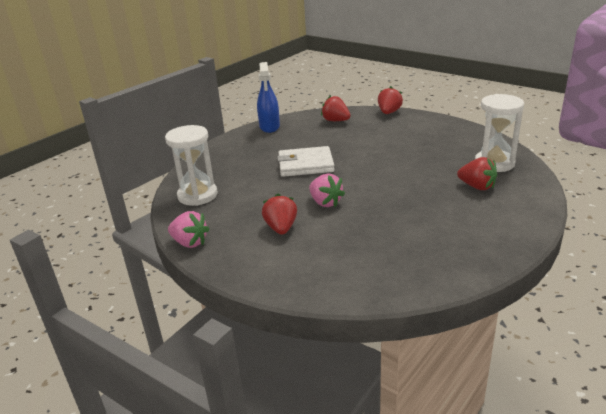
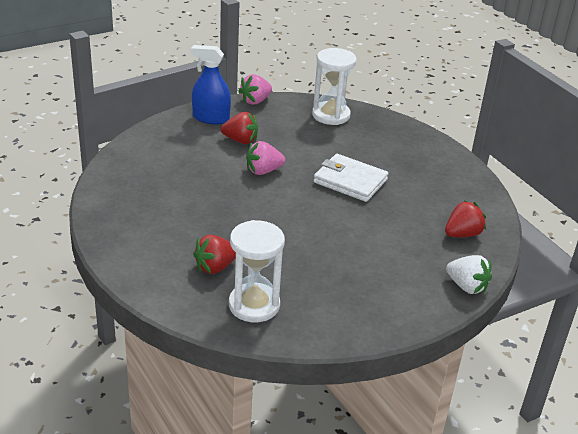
camera: 105 degrees right, 5 degrees up
blue spray bottle [257,62,280,133] -> blue spray bottle moved to [191,45,231,125]
white wallet [277,146,335,177] -> white wallet turned 75 degrees counterclockwise [313,154,388,202]
red strawberry [378,86,403,114] -> white strawberry [446,255,492,294]

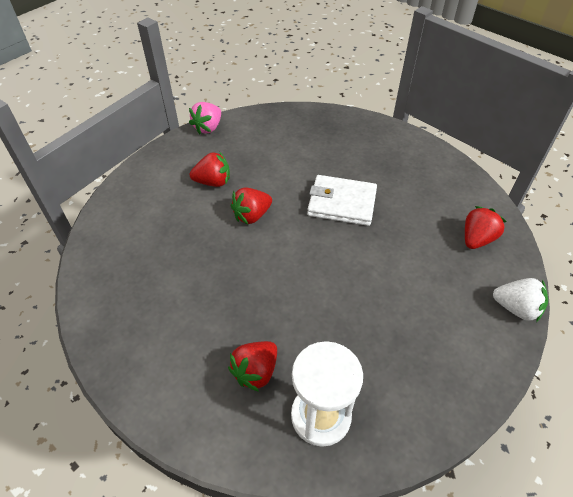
camera: 15 degrees left, 15 degrees up
blue spray bottle [191,45,231,125] -> none
pink strawberry [246,141,285,175] -> red strawberry [231,187,272,224]
white hourglass [312,48,357,125] -> none

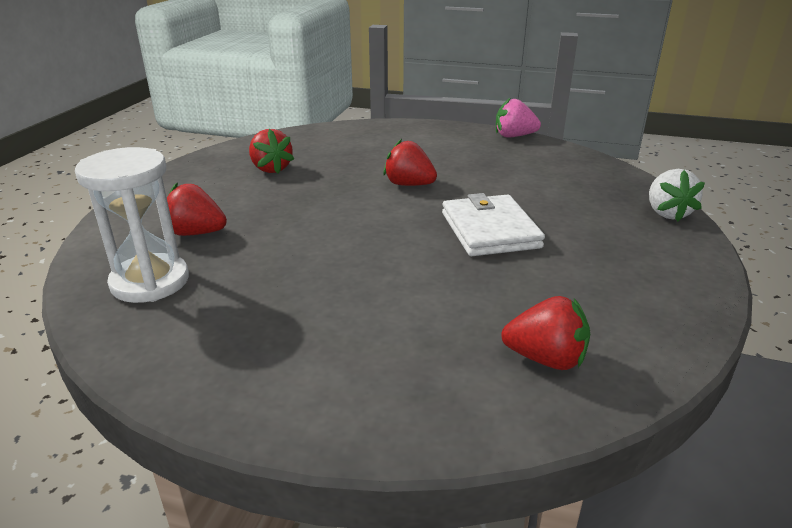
camera: 65 degrees right, 20 degrees down
red strawberry [190,151,230,187] -> red strawberry moved to [249,129,294,174]
white strawberry [493,278,548,322] -> white strawberry moved to [649,169,705,222]

